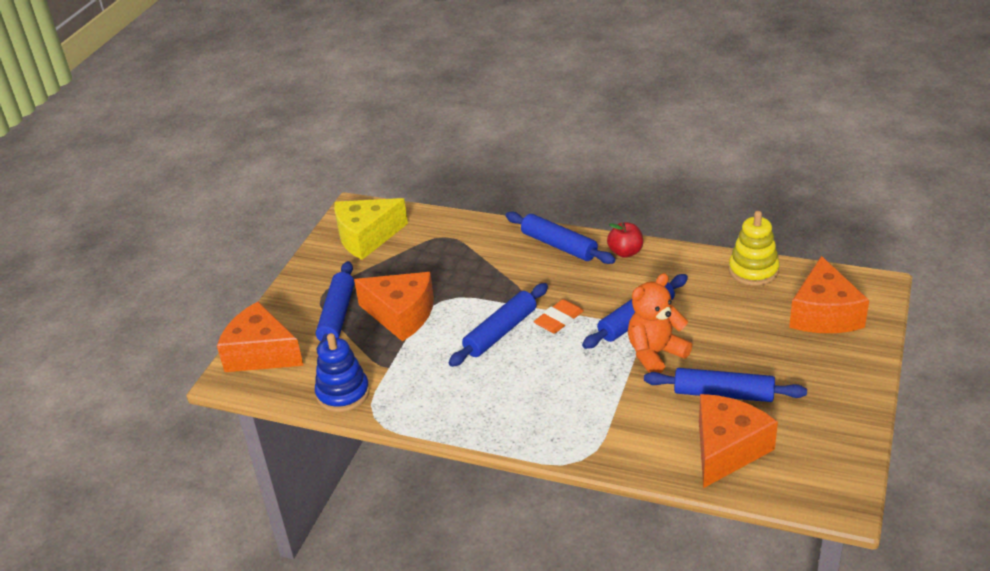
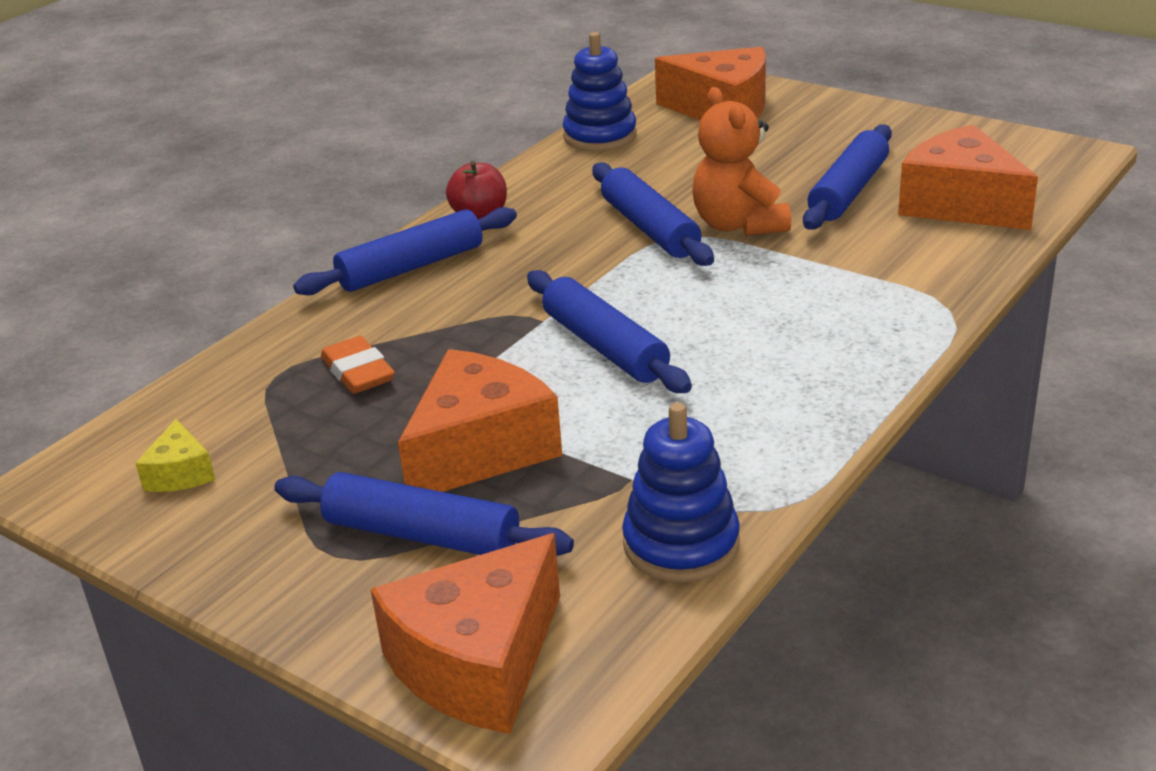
camera: 75 degrees left, 5 degrees down
yellow cheese [334,198,408,260] -> yellow cheese [135,419,215,492], size x0.48
orange eraser [534,299,584,334] -> orange eraser moved to [321,336,395,394]
yellow stacking toy [729,211,780,286] -> blue stacking toy [563,32,637,151]

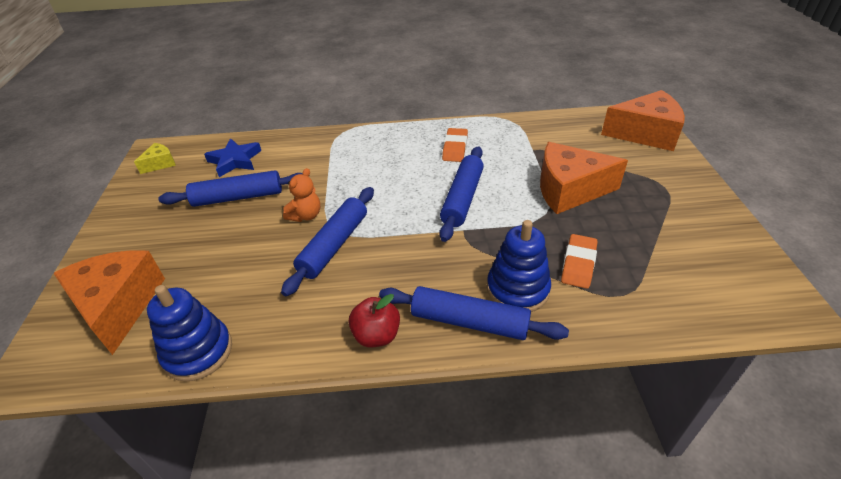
camera: 130 degrees left, 10 degrees up
yellow cheese [135,419,215,492] -> yellow cheese moved to [134,143,176,174]
blue rolling pin [274,472,574,556] -> none
blue stacking toy [622,402,740,582] -> blue stacking toy moved to [487,220,551,312]
orange teddy bear [693,87,791,236] -> orange teddy bear [283,168,321,222], size x0.61
orange cheese [898,125,1038,230] -> blue star [204,138,261,177]
none -> orange eraser [442,128,468,162]

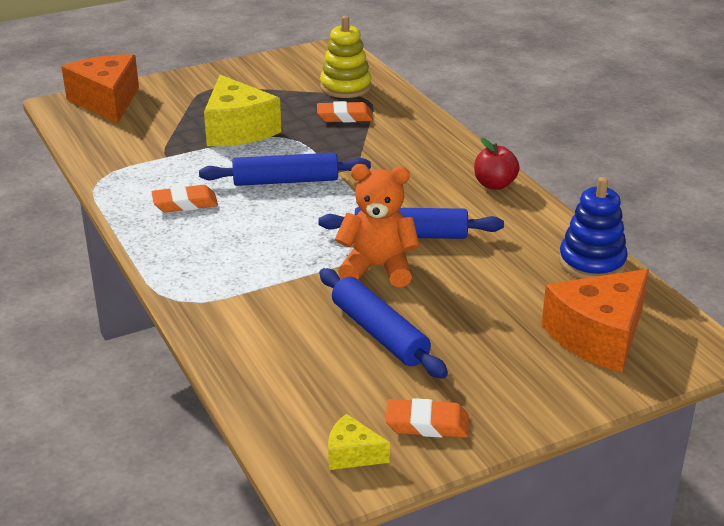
camera: 115 degrees left, 10 degrees down
blue star [204,138,261,177] -> none
orange teddy bear [283,168,321,222] -> orange teddy bear [335,164,420,287], size x1.64
blue rolling pin [379,286,569,340] -> none
blue stacking toy [487,220,551,312] -> none
orange cheese [540,142,628,214] -> yellow cheese [204,75,281,146]
none -> yellow stacking toy [320,16,371,98]
none -> orange eraser [385,398,469,438]

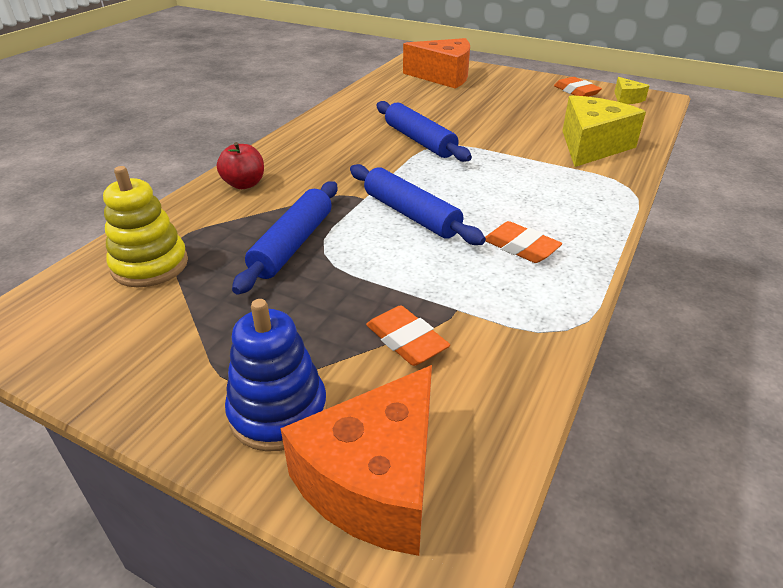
camera: 125 degrees left, 5 degrees up
yellow cheese [204,75,281,146] -> yellow cheese moved to [562,95,646,167]
orange eraser [317,101,373,123] -> orange eraser moved to [366,305,450,366]
blue rolling pin [319,268,448,379] -> blue rolling pin moved to [232,181,338,294]
orange teddy bear [335,164,420,287] -> none
red apple [474,138,520,190] -> red apple moved to [217,142,264,189]
blue stacking toy [559,177,628,279] -> blue stacking toy moved to [225,299,327,452]

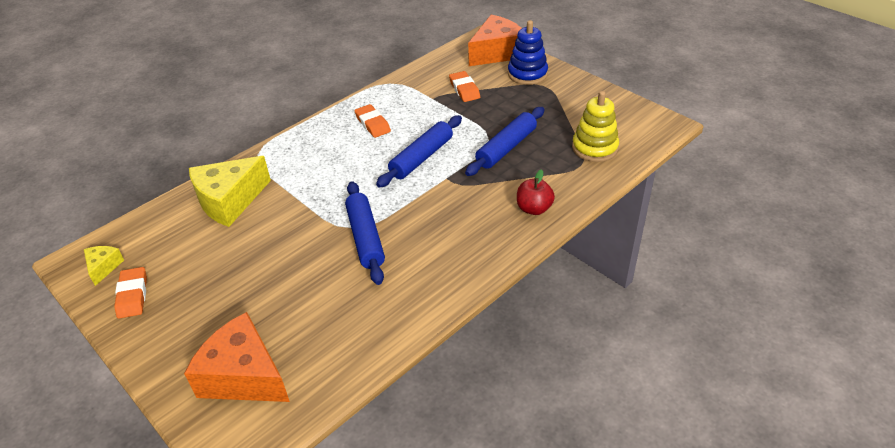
camera: 160 degrees left, 5 degrees up
blue rolling pin [350,164,486,245] -> blue rolling pin turned 60 degrees clockwise [376,115,462,188]

